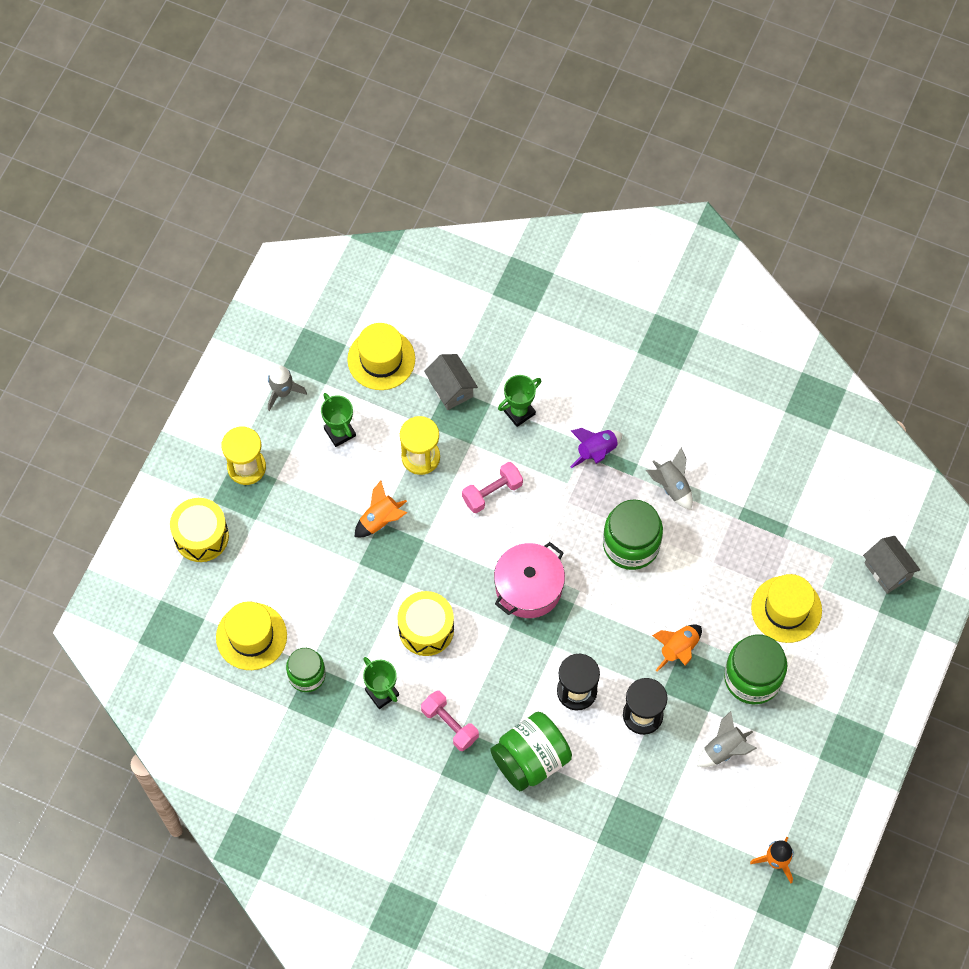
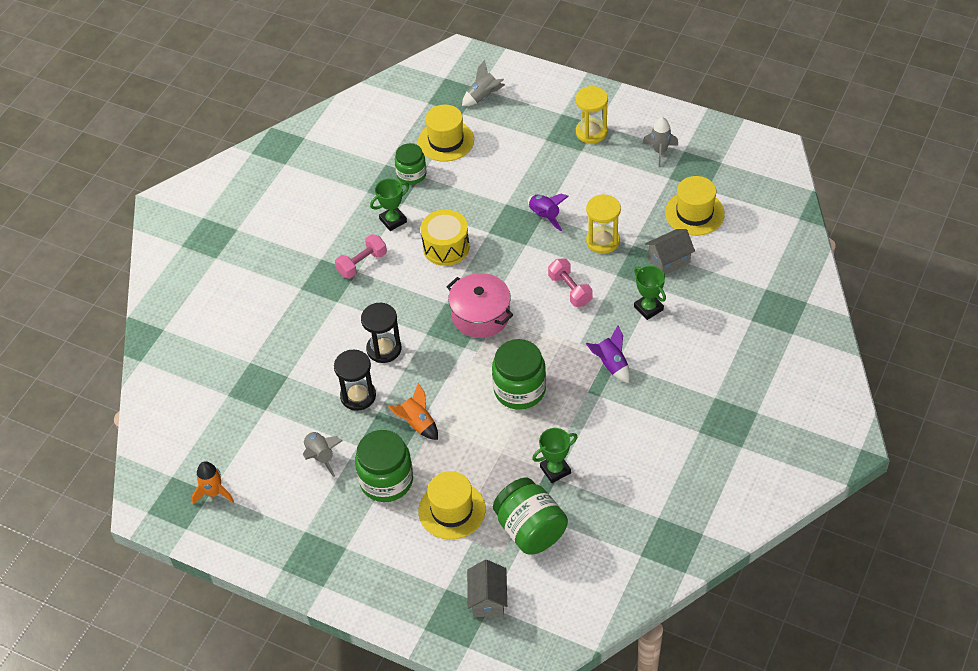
camera: 95 degrees right, 15 degrees down
yellow drum [170,498,229,562] -> none
green trophy [321,393,356,447] -> green trophy moved to [532,428,577,483]
orange rocket [355,480,407,537] -> purple rocket [528,194,569,231]
green jar [490,712,572,791] -> green jar moved to [493,478,568,555]
grey rocket [646,448,693,510] -> grey rocket moved to [462,60,505,106]
grey house [863,536,920,594] -> grey house turned 60 degrees counterclockwise [467,560,507,617]

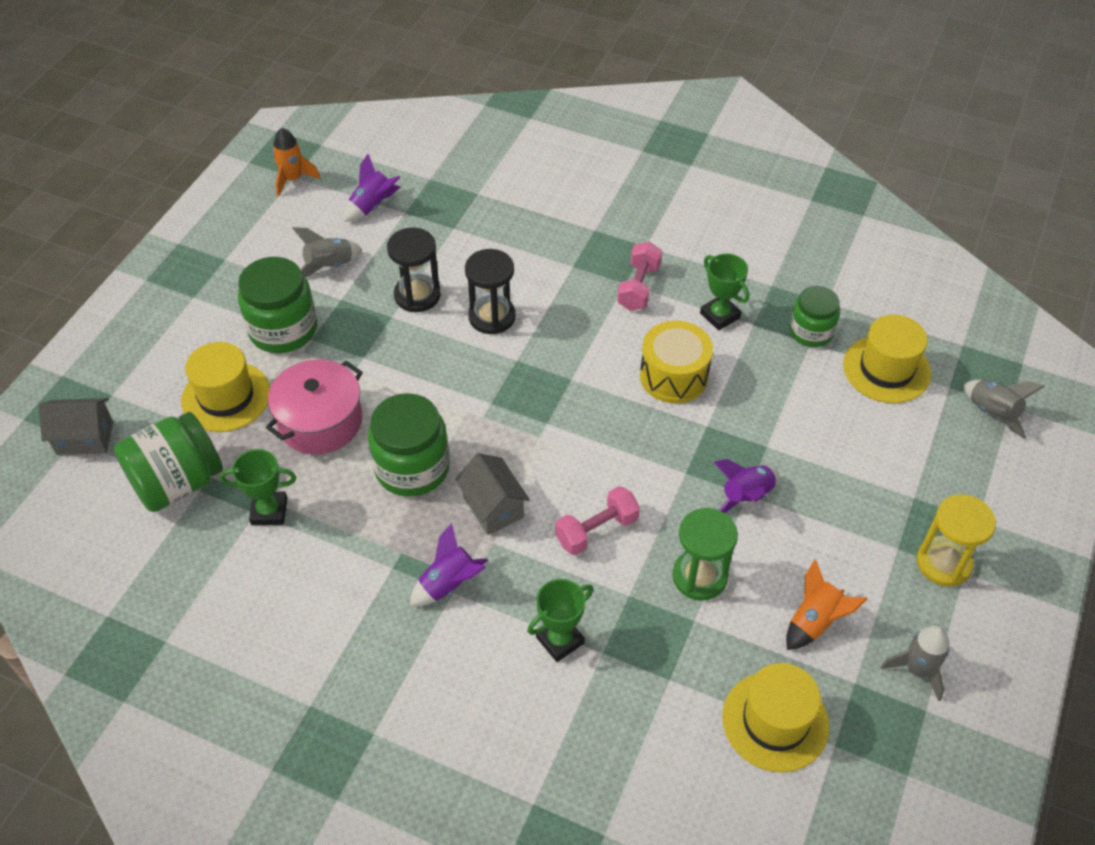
camera: 85 degrees right, 0 degrees up
pink dumbbell [335,234,387,279] -> pink dumbbell turned 60 degrees clockwise [617,242,662,311]
orange rocket [388,383,438,440] -> orange rocket moved to [786,559,867,650]
pink pot [446,273,513,338] -> pink pot moved to [266,359,363,454]
green trophy [532,428,577,483] -> green trophy turned 60 degrees counterclockwise [220,449,296,525]
yellow hourglass [586,194,621,254] -> green hourglass [672,508,738,601]
grey house [645,229,695,274] -> grey house moved to [455,453,530,535]
none -> purple rocket [344,154,401,222]

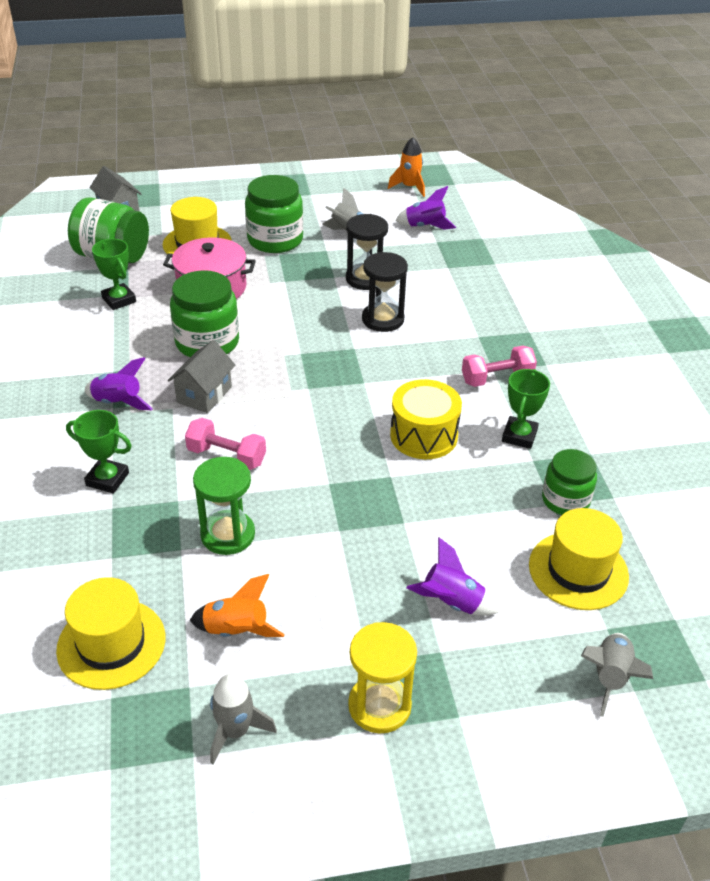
camera: 55 degrees right, 10 degrees down
purple rocket [714,459,779,513] -> purple rocket moved to [406,537,499,616]

